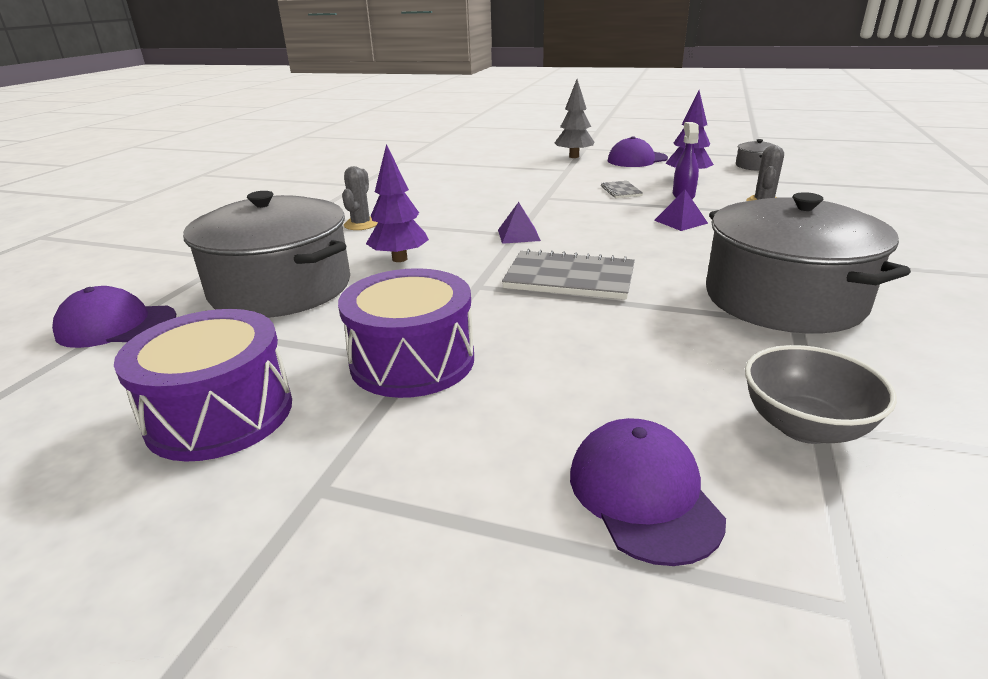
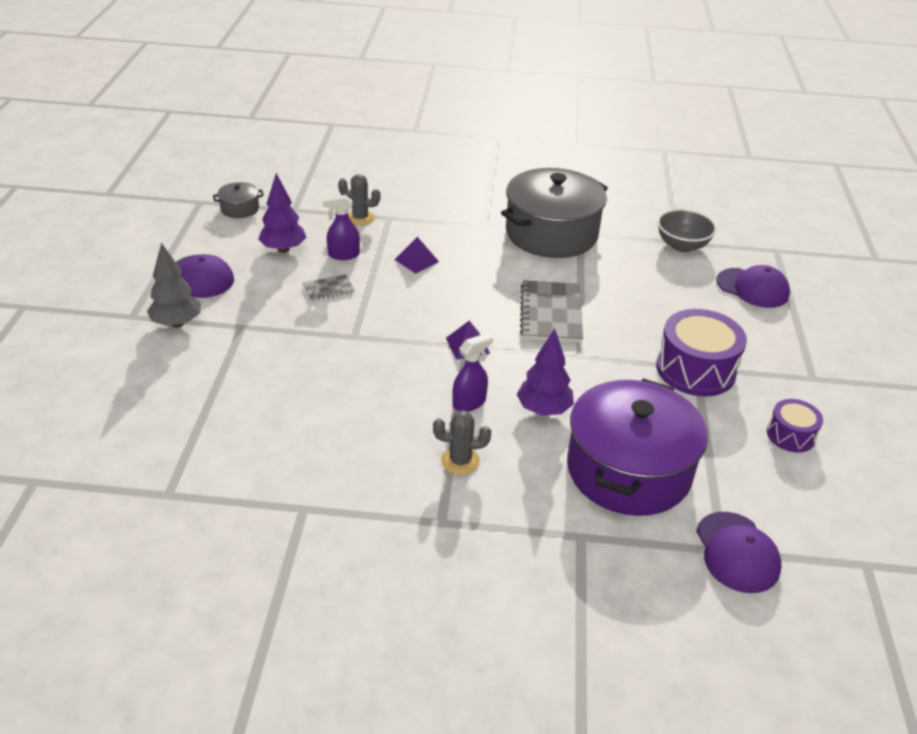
camera: 105 degrees left, 10 degrees up
purple drum [114,309,292,462] -> purple drum [767,399,823,452], size x0.56
grey pot [183,191,350,318] -> purple pot [567,378,708,516]
purple cap [570,418,726,566] -> purple cap turned 120 degrees counterclockwise [716,265,790,308]
none -> purple spray bottle [452,333,493,412]

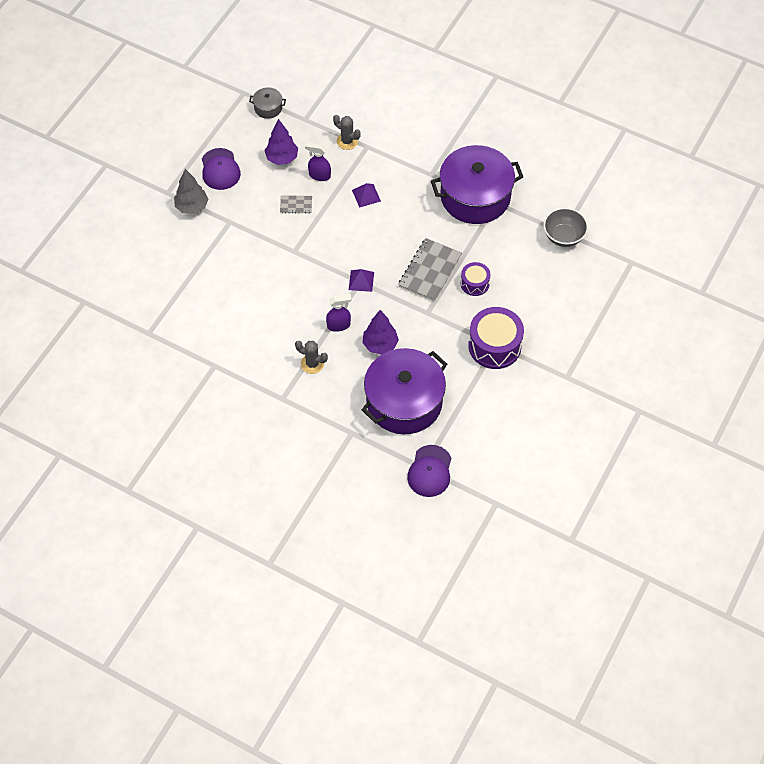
camera: 25 degrees right, 20 degrees up
grey pot [501,168,608,258] -> purple pot [431,145,523,224]
purple cap [716,265,790,308] -> none
purple drum [767,399,823,452] -> purple drum moved to [461,262,490,296]

